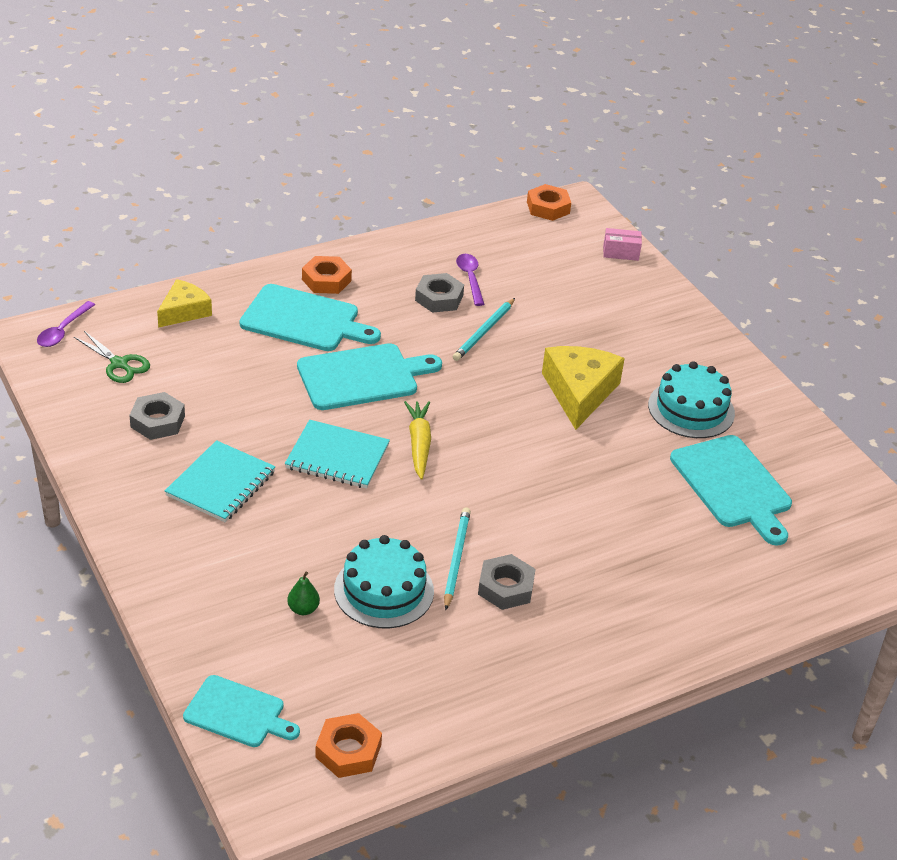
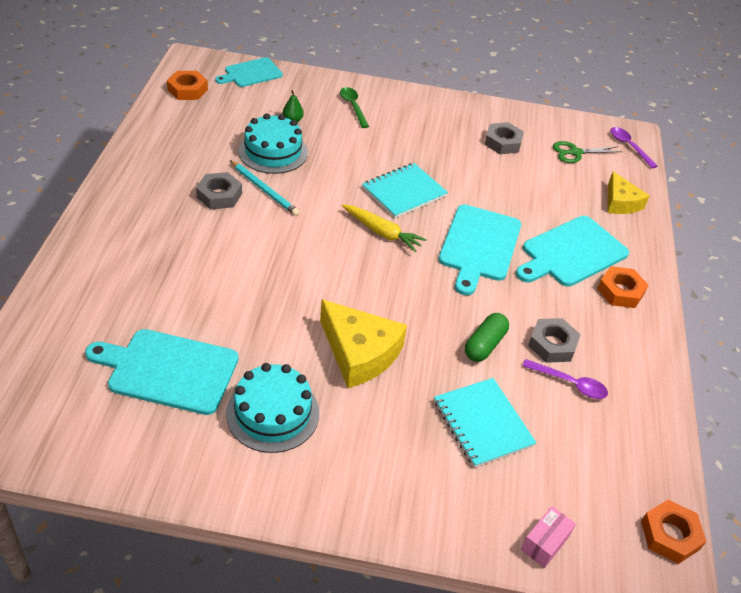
camera: 125 degrees right, 5 degrees up
turquoise notebook [165,440,275,522] -> turquoise notebook moved to [434,378,537,468]
turquoise pencil [453,298,515,361] -> green capsule [465,313,509,362]
none -> green spoon [340,87,369,128]

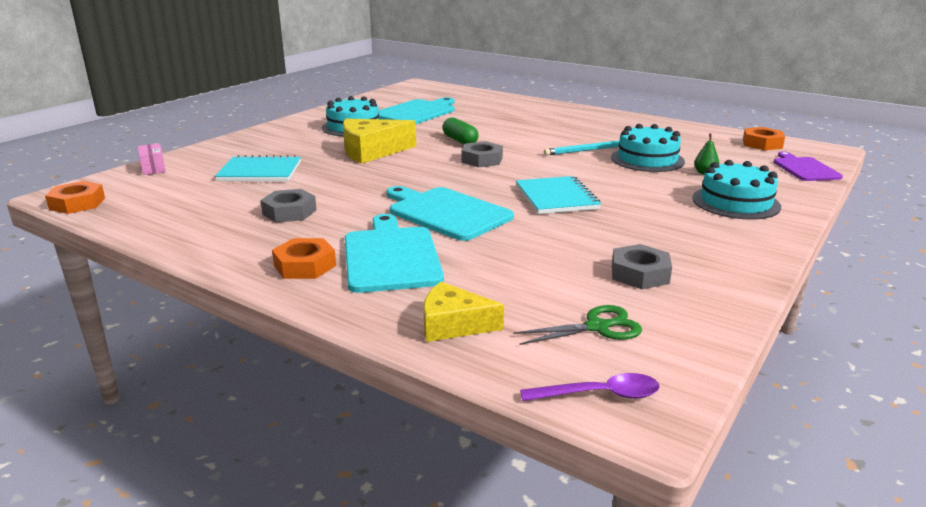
camera: 120 degrees right, 20 degrees down
grey nut [196,172,242,209] -> grey nut moved to [461,141,503,167]
turquoise cutting board [215,57,283,87] -> purple cutting board [774,151,843,181]
green spoon [340,87,369,128] -> turquoise cake [692,160,781,220]
yellow carrot [342,204,427,252] -> none
green capsule [465,313,509,362] -> green capsule moved to [443,118,479,145]
purple spoon [522,359,608,399] -> none
green scissors [553,141,622,163] -> green scissors turned 60 degrees clockwise [513,305,642,345]

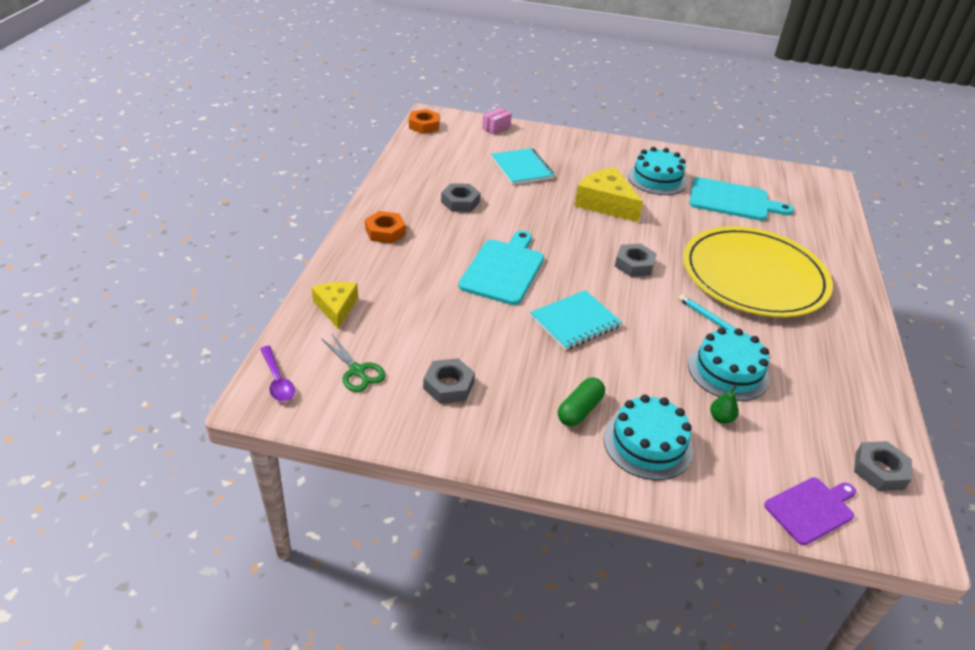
camera: 65 degrees right, 15 degrees up
turquoise cutting board [345,214,444,293] -> none
green capsule [443,118,479,145] -> green capsule moved to [558,377,605,426]
orange nut [743,127,785,150] -> grey nut [854,441,912,491]
none -> yellow plate [683,226,833,317]

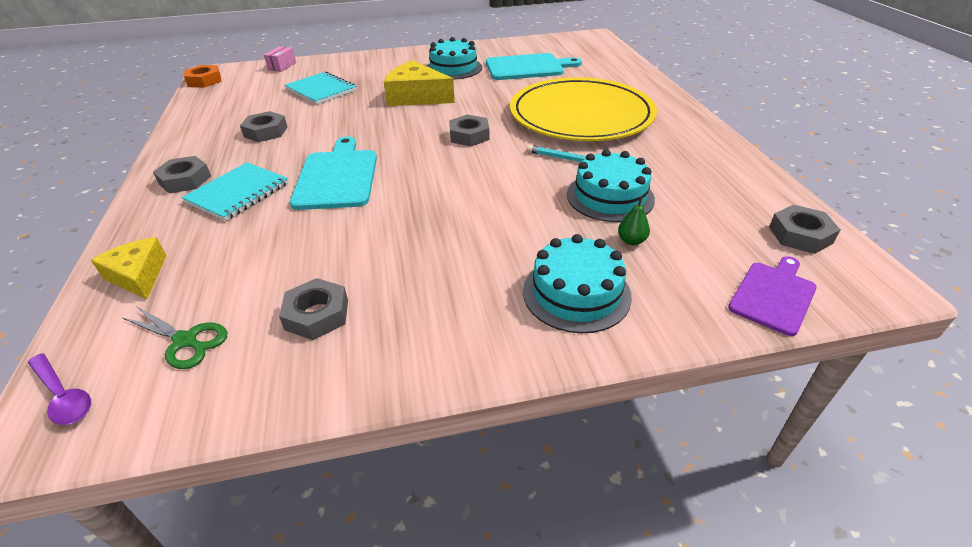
camera: 20 degrees left, 0 degrees up
orange nut [365,211,406,244] -> grey nut [153,156,211,193]
turquoise notebook [530,290,622,350] -> turquoise notebook moved to [181,162,289,221]
green capsule [558,377,605,426] -> none

